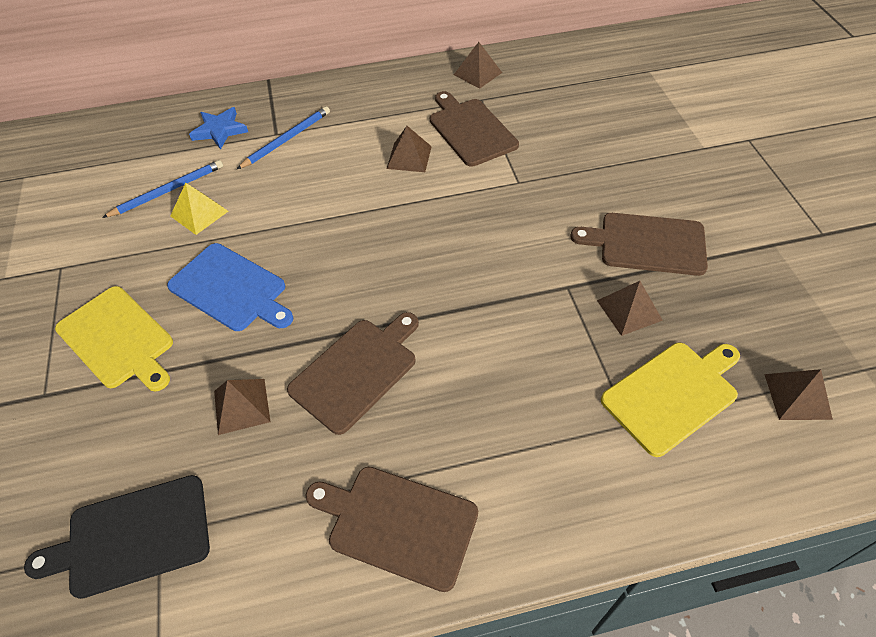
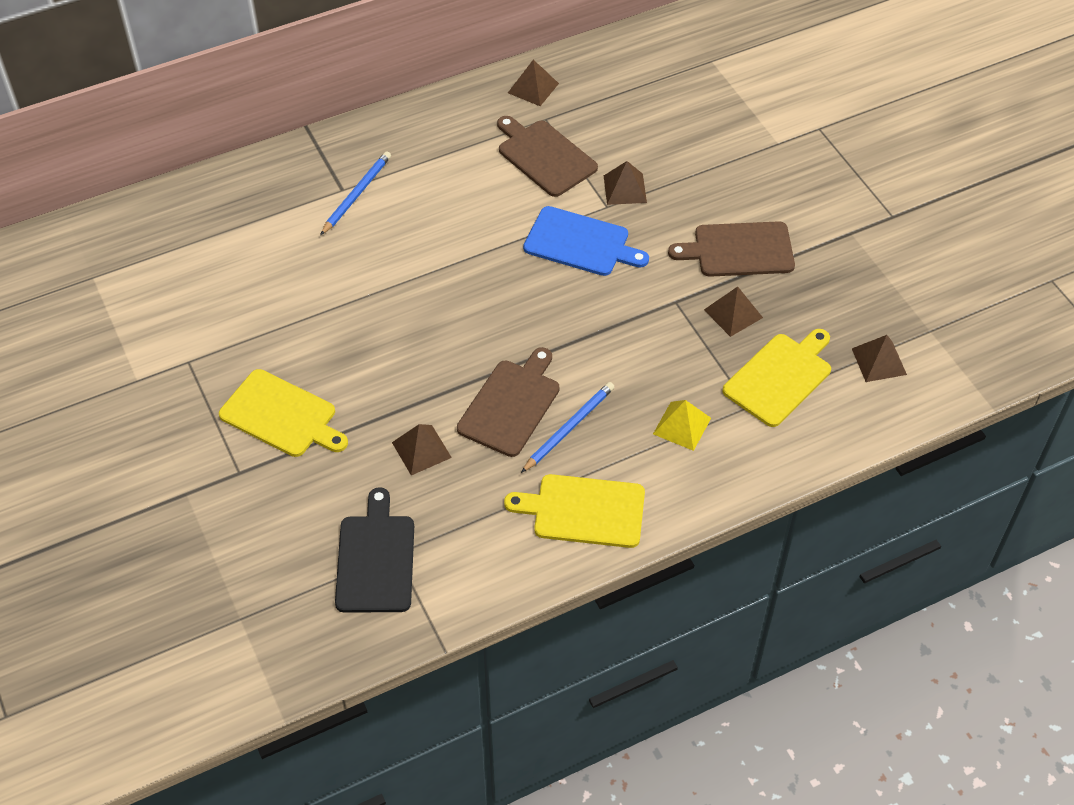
camera: 15 degrees left, 0 degrees up
black cutting board [24,475,210,599] -> black cutting board turned 120 degrees clockwise [335,487,414,613]
blue pencil [102,160,223,218] -> blue pencil moved to [521,382,614,473]
blue cutting board [167,243,293,331] -> blue cutting board moved to [523,206,649,276]
yellow pyramid [170,183,228,235] -> yellow pyramid moved to [653,400,711,451]
blue star [189,107,248,150] -> none
brown cutting board [306,467,478,592] -> yellow cutting board [504,474,645,548]
brown pyramid [387,126,432,172] -> brown pyramid moved to [604,161,647,205]

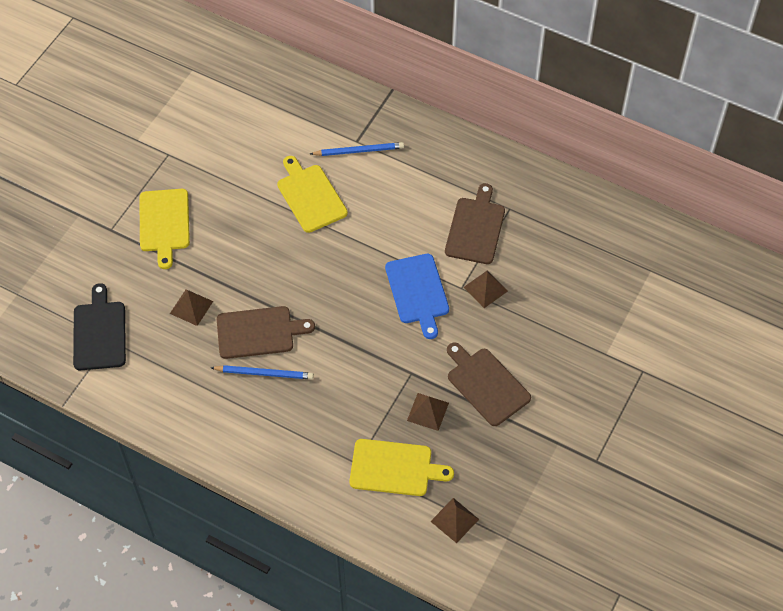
camera: 55 degrees right, 5 degrees up
black cutting board [335,487,414,613] -> black cutting board turned 60 degrees counterclockwise [73,283,126,370]
yellow cutting board [504,474,645,548] -> yellow cutting board moved to [277,156,348,233]
brown pyramid [508,60,559,106] -> none
yellow pyramid [653,400,711,451] -> none

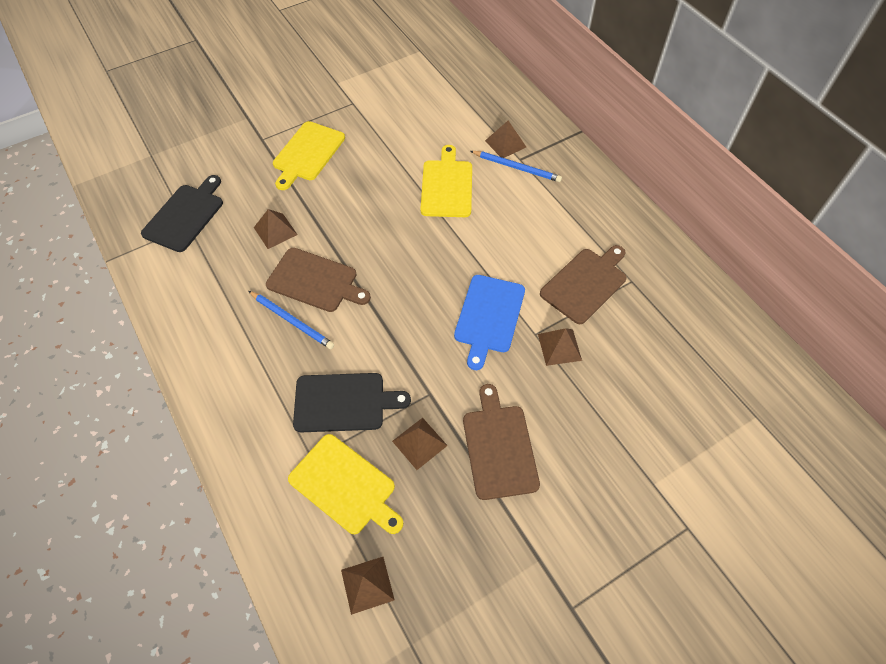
camera: 30 degrees right, 0 degrees up
none -> black cutting board [293,373,411,432]
none -> brown pyramid [485,121,526,158]

